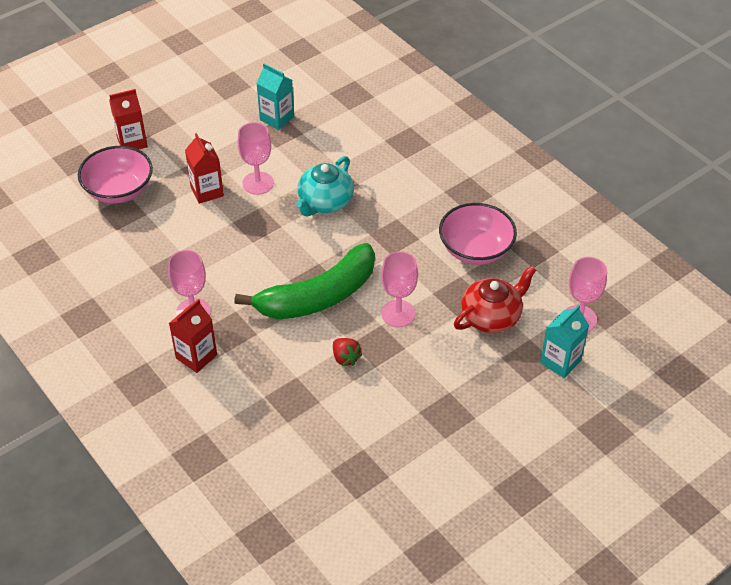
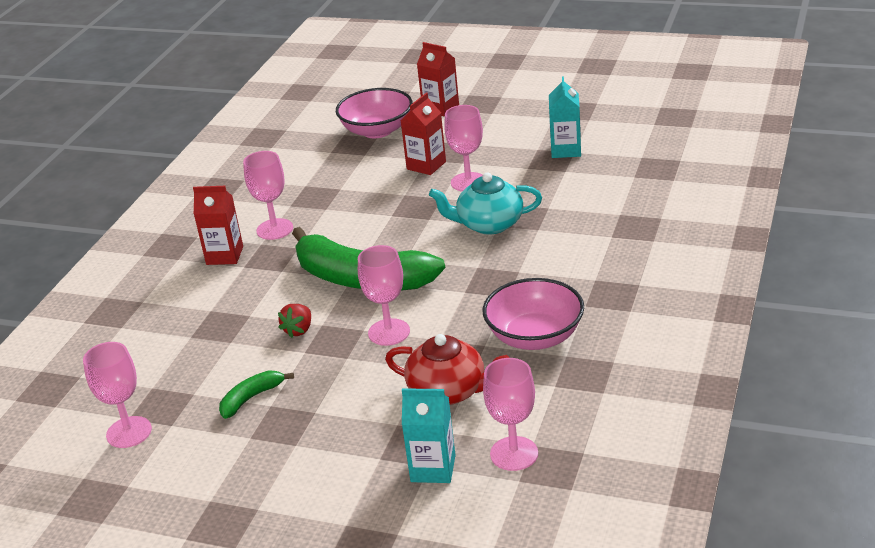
camera: 60 degrees right, 15 degrees down
none -> pink goblet [83,342,152,448]
none -> green banana [219,370,294,419]

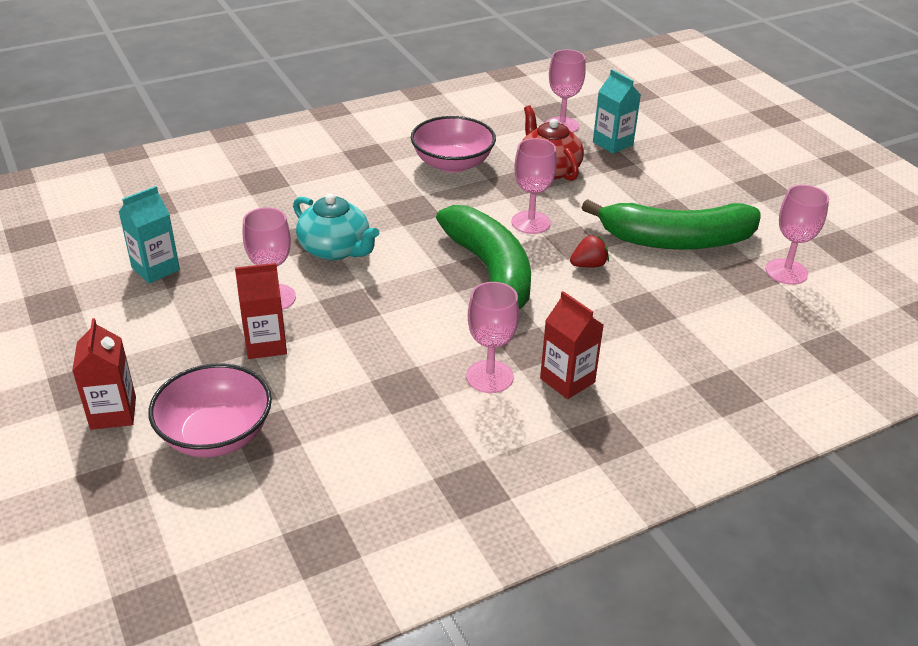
camera: 140 degrees left, 5 degrees up
green banana [219,370,294,419] -> green banana [581,199,760,250], size x2.29

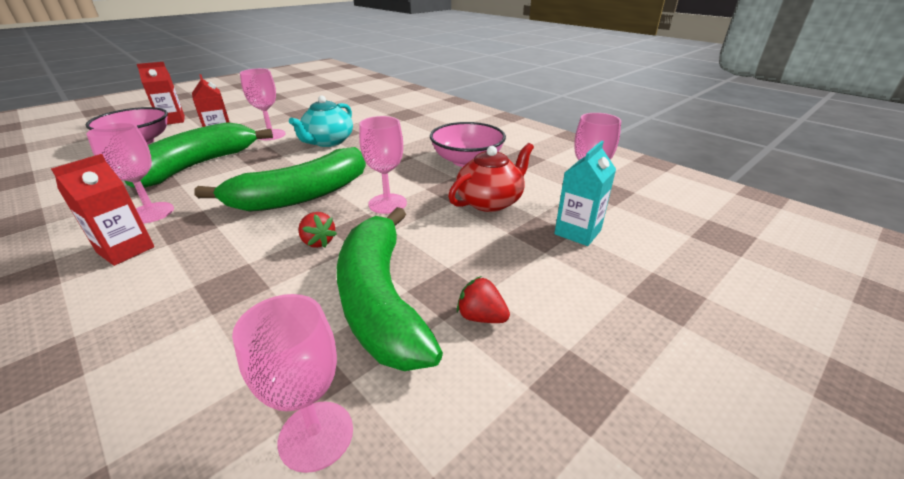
camera: 75 degrees right, 5 degrees down
turquoise carton [119,186,180,283] -> none
none -> green banana [125,122,273,188]
none -> red strawberry [457,276,510,323]

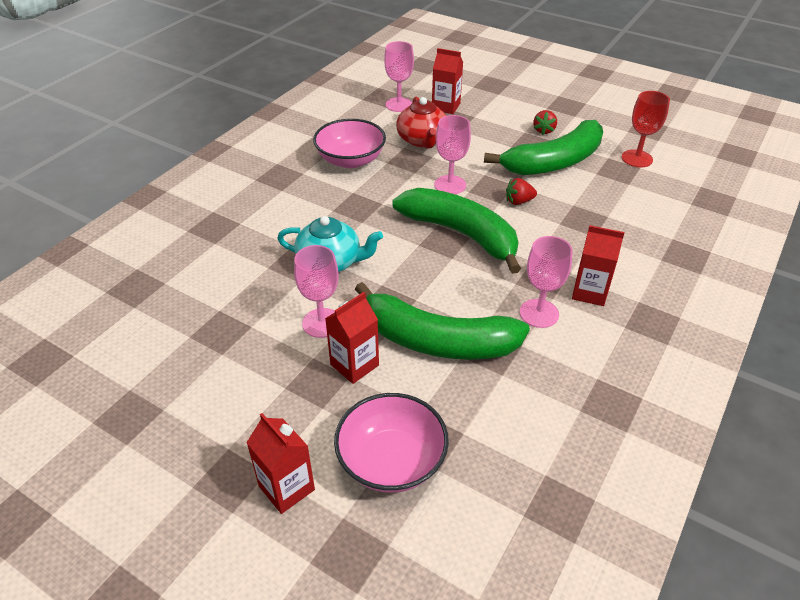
camera: 105 degrees left, 10 degrees up
pink goblet [232,294,353,473] -> red goblet [622,91,670,168]
red strawberry [298,212,337,248] -> red strawberry turned 135 degrees counterclockwise [506,178,537,205]
red teapot [448,143,534,212] -> red teapot turned 135 degrees counterclockwise [396,97,446,149]
turquoise carton [554,141,616,246] -> red carton [432,48,463,114]

